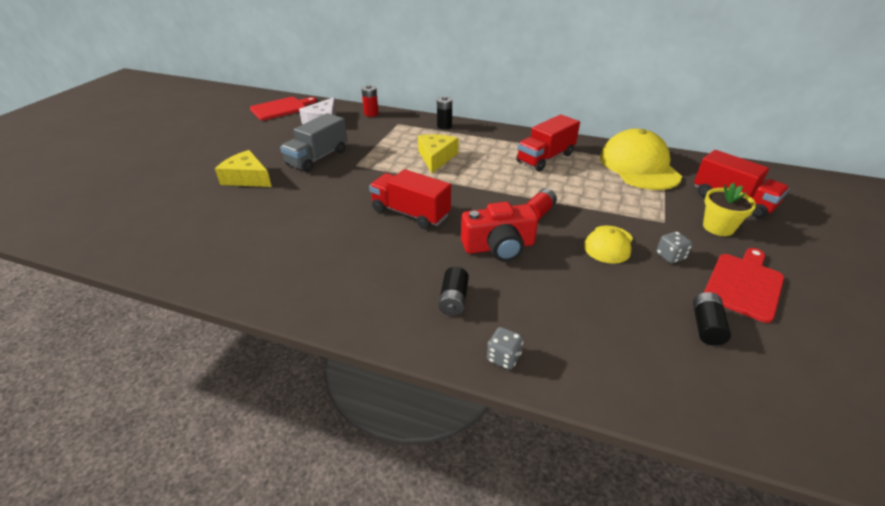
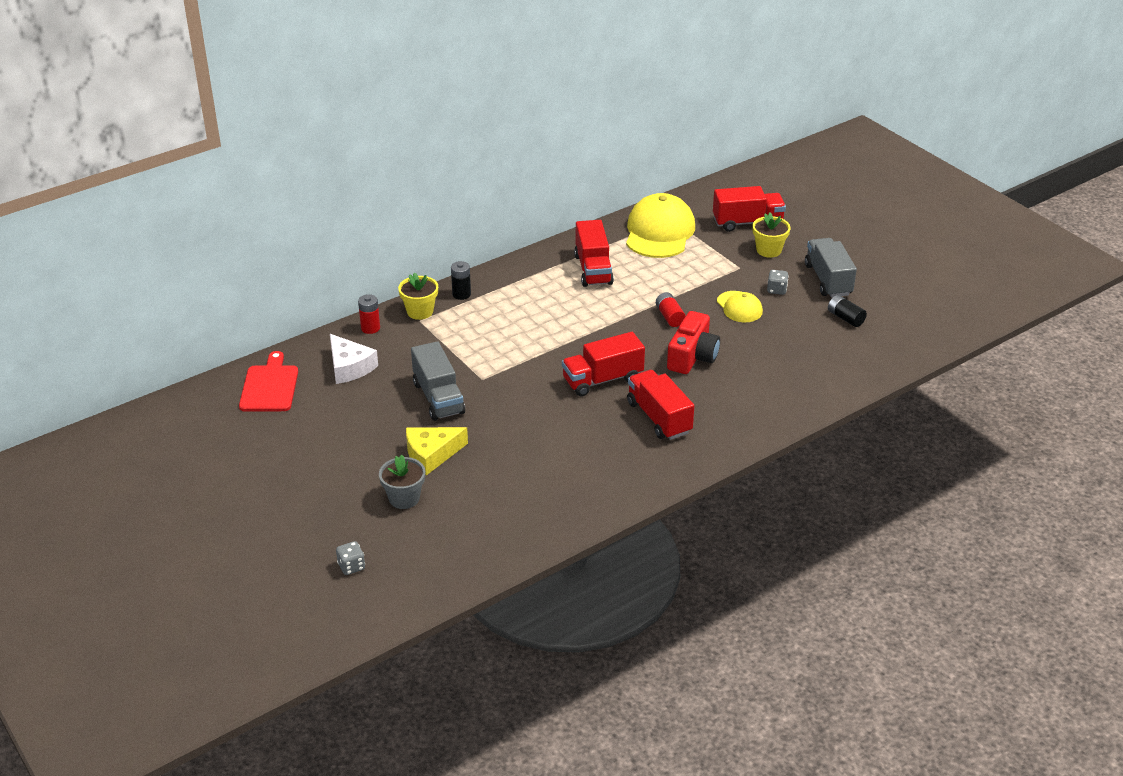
camera: 55 degrees left, 0 degrees up
yellow cheese [418,134,459,173] -> none
black battery [439,267,469,316] -> none
grey dice [487,327,523,370] -> grey dice moved to [336,541,365,575]
yellow cap [600,129,682,190] -> yellow cap turned 75 degrees clockwise [626,193,695,258]
red cutting board [704,248,784,323] -> grey truck [805,238,857,297]
none -> grey flower pot [379,455,425,509]
none -> yellow flower pot [398,272,438,320]
none -> red truck [627,370,694,440]

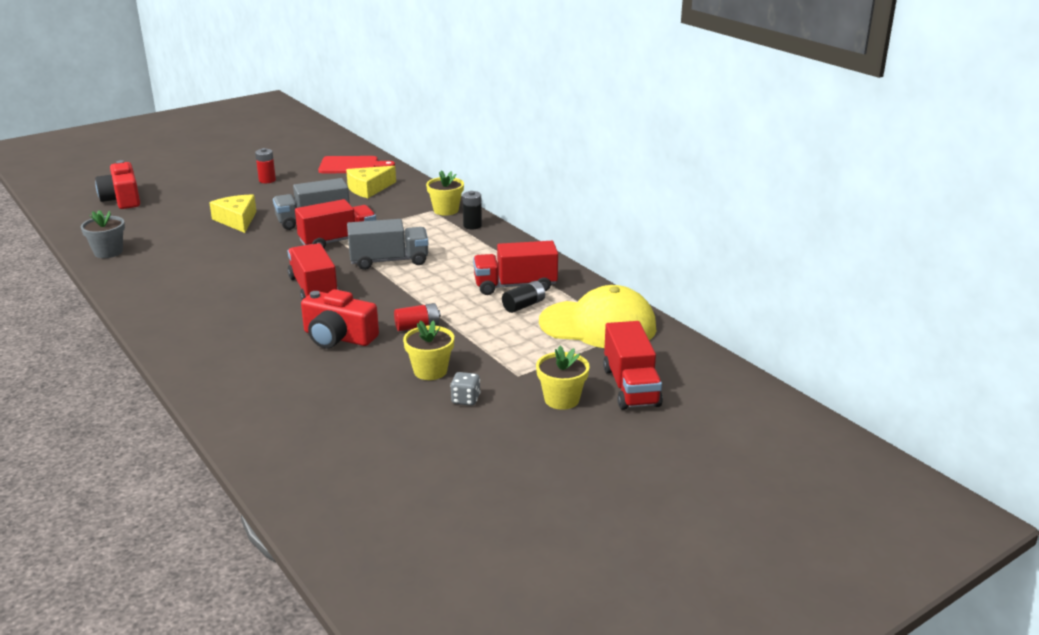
camera: 90 degrees right, 10 degrees down
white cheese [330,334,378,384] -> yellow cheese [346,166,396,198]
grey dice [336,541,365,575] -> red camera [95,160,140,209]
red battery [358,294,380,334] -> red battery moved to [255,148,276,183]
grey flower pot [379,455,425,509] -> grey flower pot moved to [81,210,125,258]
red truck [627,370,694,440] -> red truck moved to [295,199,376,248]
yellow cap [717,291,763,322] -> yellow flower pot [403,320,454,380]
grey truck [805,238,857,297] -> grey truck moved to [347,219,429,270]
black battery [828,295,867,327] -> black battery moved to [502,281,545,313]

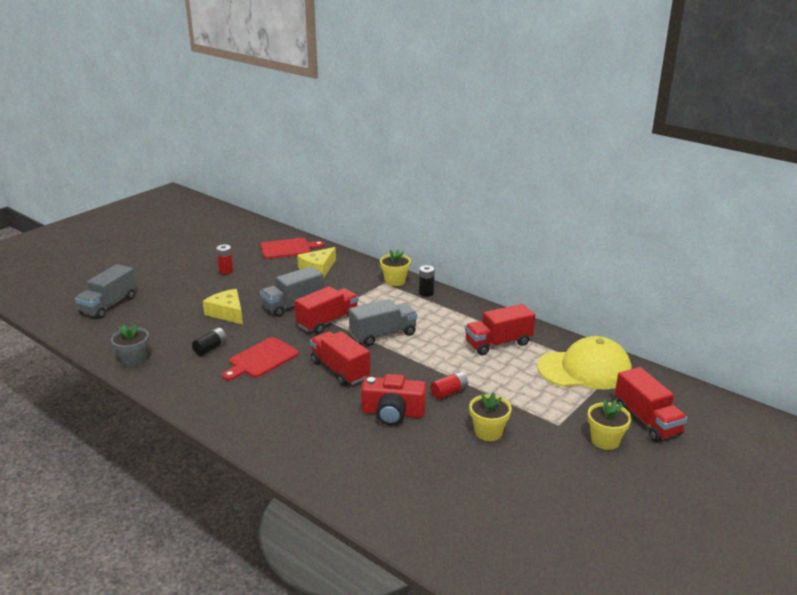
camera: 15 degrees left, 0 degrees up
red camera [95,160,140,209] -> grey truck [75,264,137,319]
grey dice [450,372,480,406] -> none
black battery [502,281,545,313] -> black battery moved to [192,327,227,356]
none -> red cutting board [222,337,299,380]

